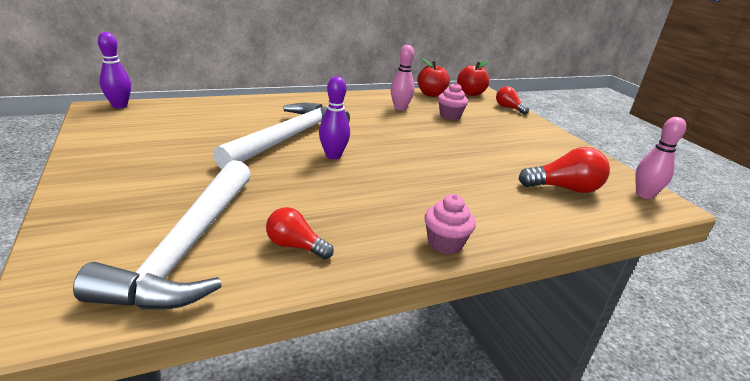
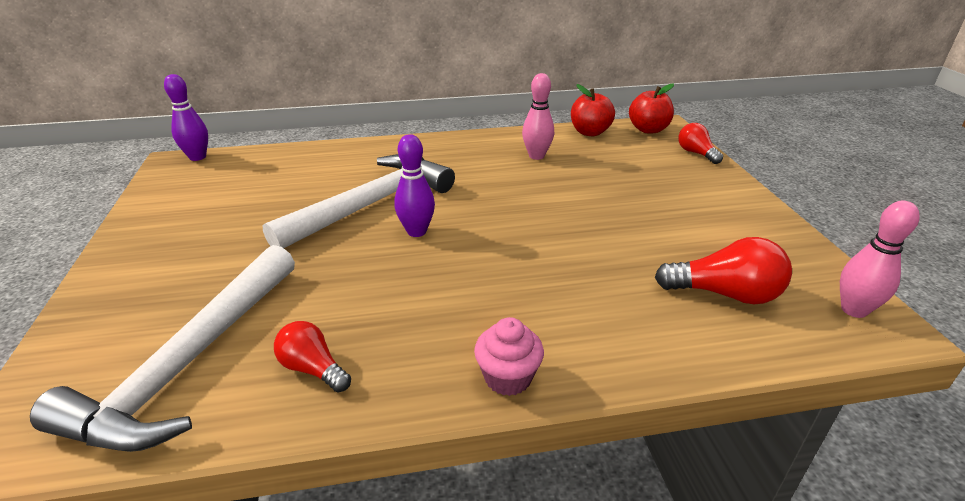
camera: 15 degrees right, 5 degrees up
pink cupcake [438,83,468,120] -> none

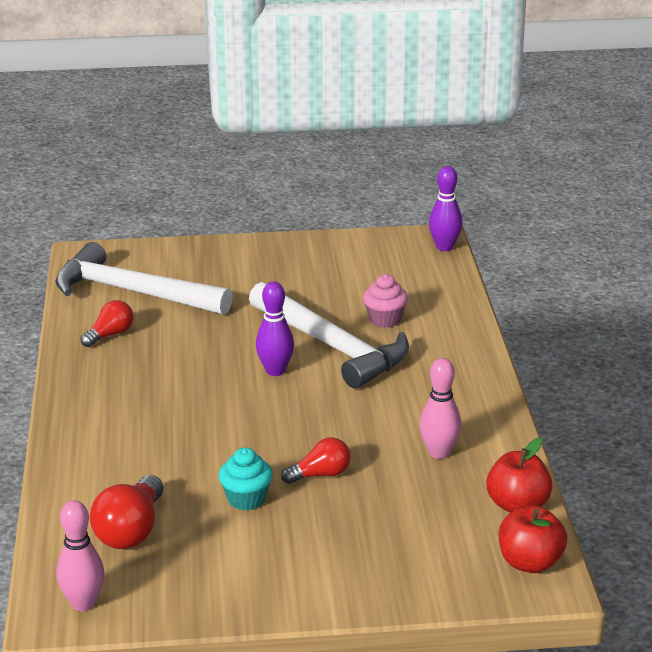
camera: 95 degrees right, 5 degrees down
pink cupcake [474,317,544,396] -> pink cupcake moved to [363,274,408,328]
red light bulb [678,123,723,164] -> red light bulb moved to [281,437,351,484]
none -> turquoise cupcake [219,448,273,511]

